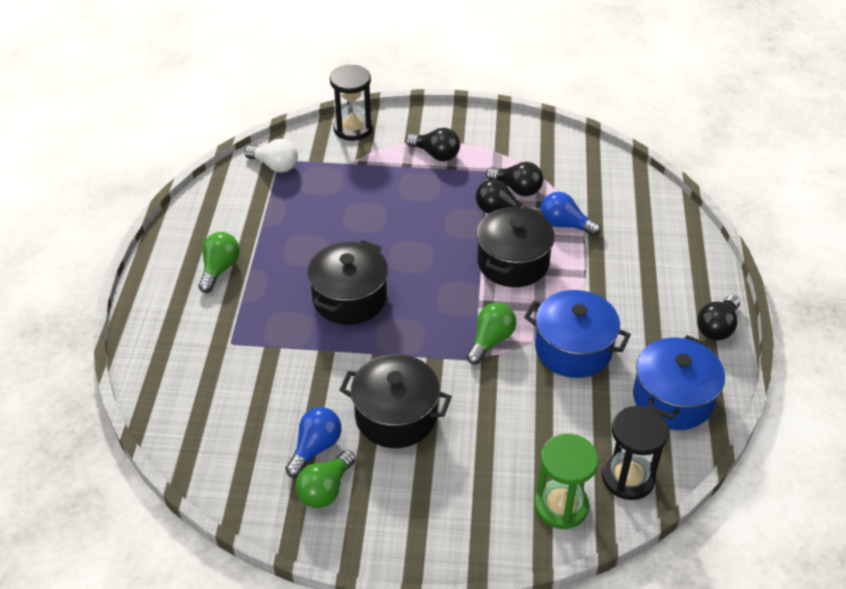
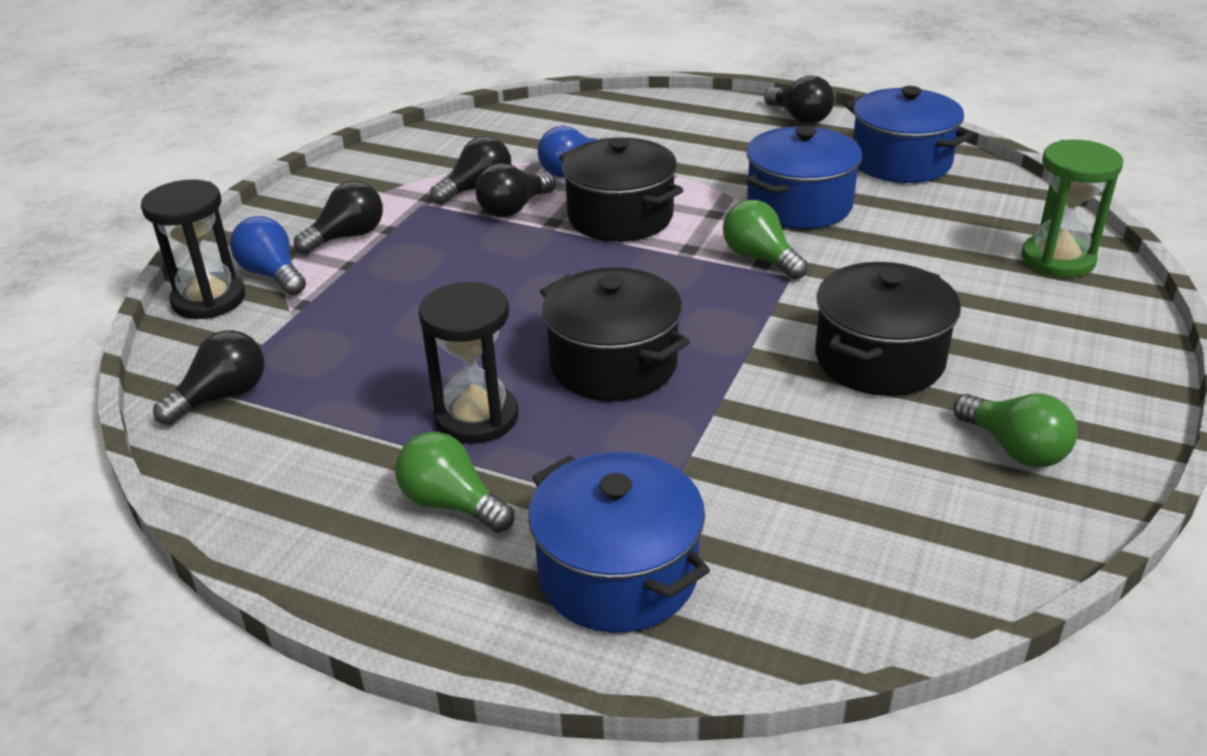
camera: 70 degrees left, 10 degrees down
white light bulb [244,139,298,173] -> black light bulb [153,330,264,425]
blue light bulb [285,407,342,478] -> blue light bulb moved to [230,216,306,295]
black hourglass [602,406,669,500] -> black hourglass moved to [418,282,518,444]
none -> blue pot [528,452,710,633]

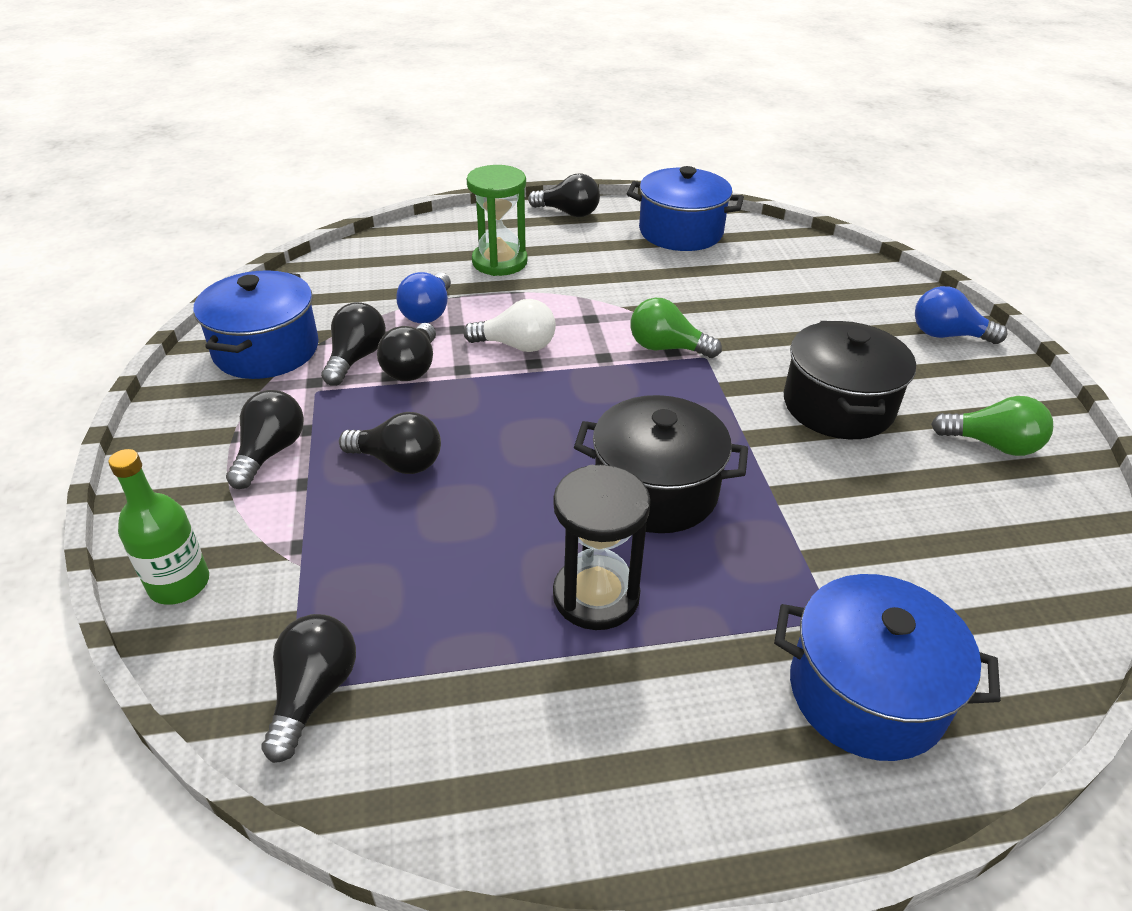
camera: 35 degrees left, 5 degrees up
black hourglass [141,180,245,319] -> green bottle [108,449,209,605]
blue light bulb [230,216,306,295] -> blue light bulb moved to [915,286,1007,344]
green light bulb [395,432,514,533] -> none
black pot [559,137,683,242] -> white light bulb [463,299,556,352]
blue pot [746,126,862,229] -> blue pot moved to [194,270,319,379]
green hourglass [1021,140,1123,278] -> green hourglass moved to [467,165,528,276]
none -> black light bulb [339,412,441,474]

